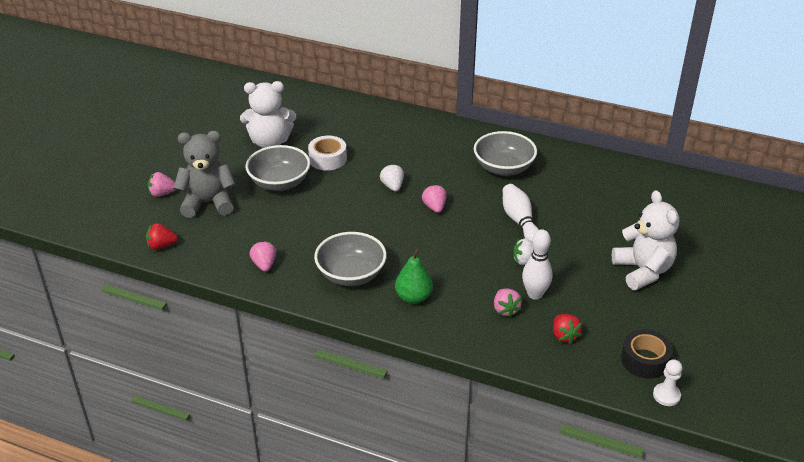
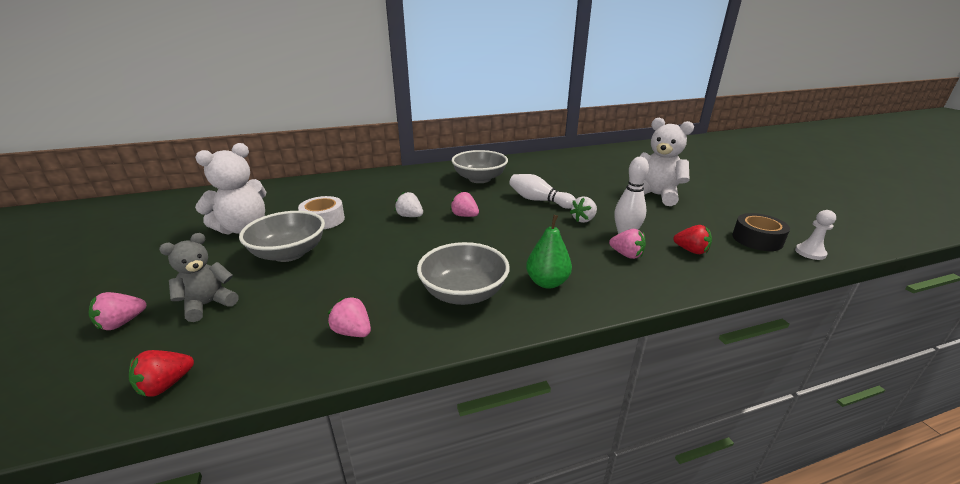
camera: 40 degrees left, 10 degrees down
grey teddy bear [174,131,236,218] -> grey teddy bear [159,233,238,322], size x0.65

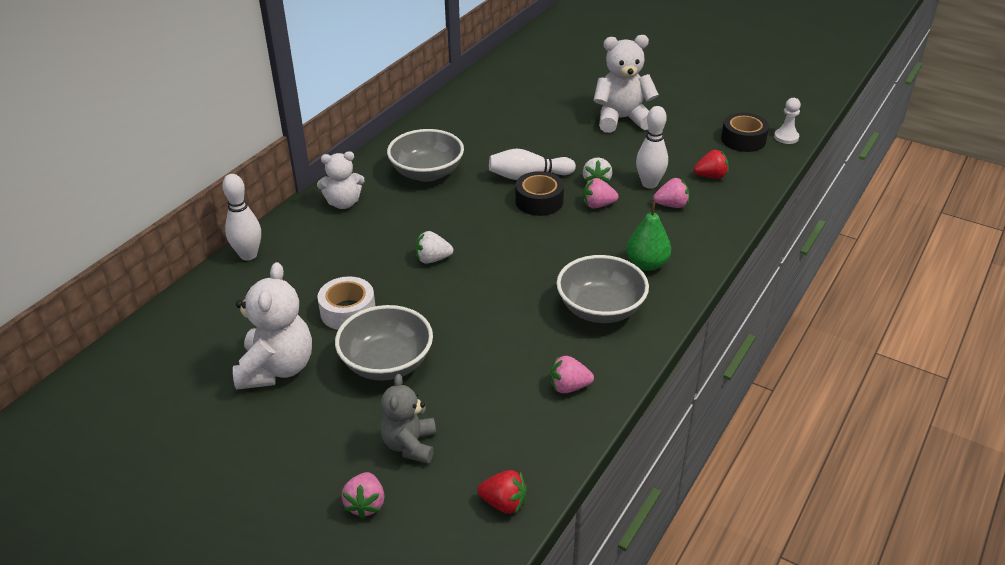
camera: 40 degrees left, 10 degrees up
red strawberry [129,350,194,397] -> red strawberry turned 75 degrees counterclockwise [477,470,527,514]
pink strawberry [450,191,479,217] -> pink strawberry moved to [583,178,618,208]
none -> white bowling pin [222,174,261,261]
none -> white teddy bear [317,151,365,209]
none -> black tape [515,171,564,216]

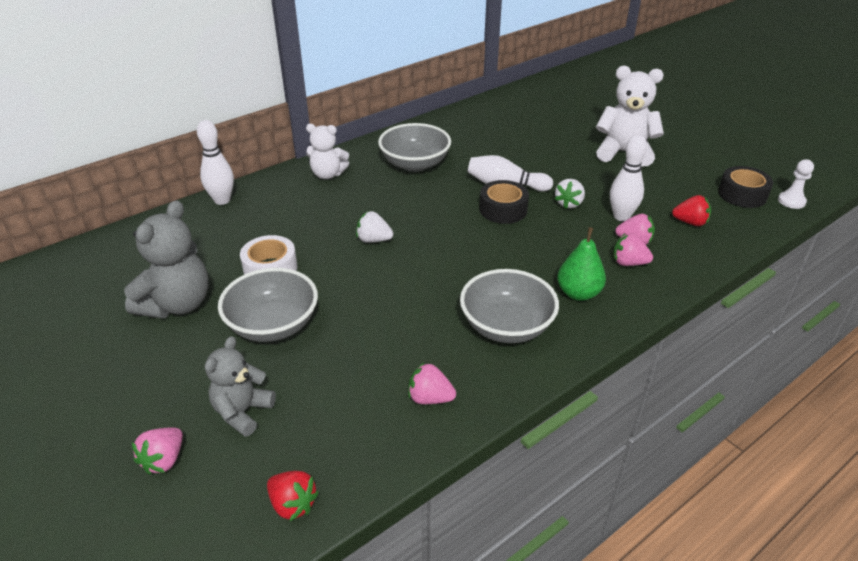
camera: 20 degrees right, 0 degrees up
white teddy bear [233,262,312,390] -> grey teddy bear [124,200,209,318]
pink strawberry [583,178,618,208] -> pink strawberry moved to [613,234,653,266]

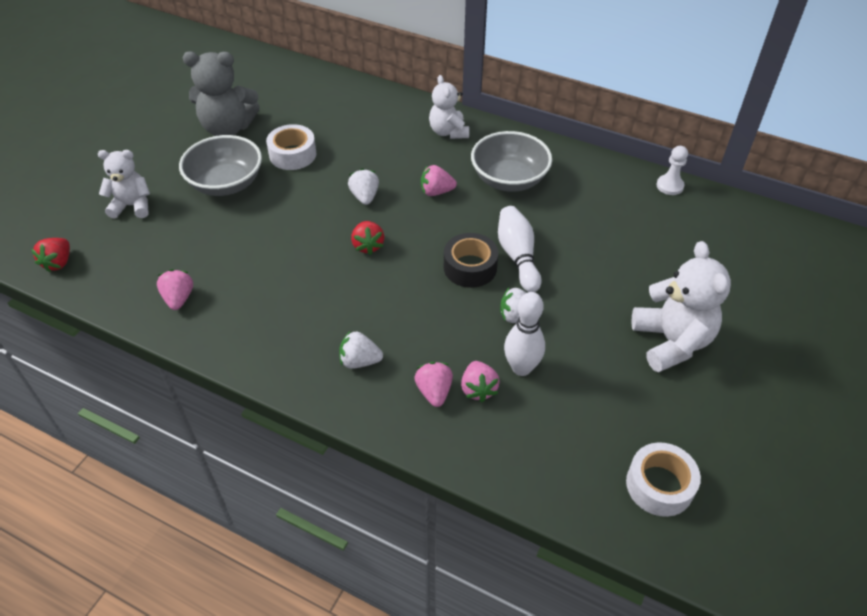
camera: 65 degrees right, 10 degrees up
pink strawberry [132,427,183,475] -> pink strawberry moved to [421,165,457,196]
white bowling pin [197,120,234,205] -> none
grey teddy bear [205,336,276,437] -> white teddy bear [98,150,150,219]
grey bowl [460,269,559,343] -> none
green pear [557,227,606,301] -> white strawberry [339,330,383,369]
red strawberry [672,195,711,226] -> red strawberry moved to [351,221,384,255]
black tape [718,166,773,208] -> white tape [626,442,701,517]
white pawn [778,159,814,209] -> white pawn moved to [657,146,688,195]

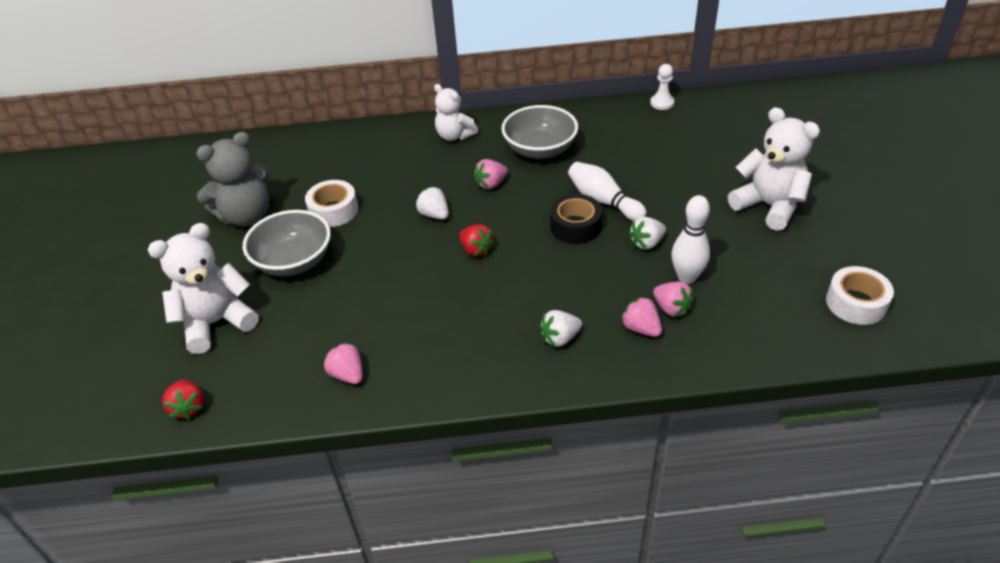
camera: 30 degrees left, 5 degrees down
white teddy bear [98,150,150,219] -> white teddy bear [148,223,259,354], size x1.54

